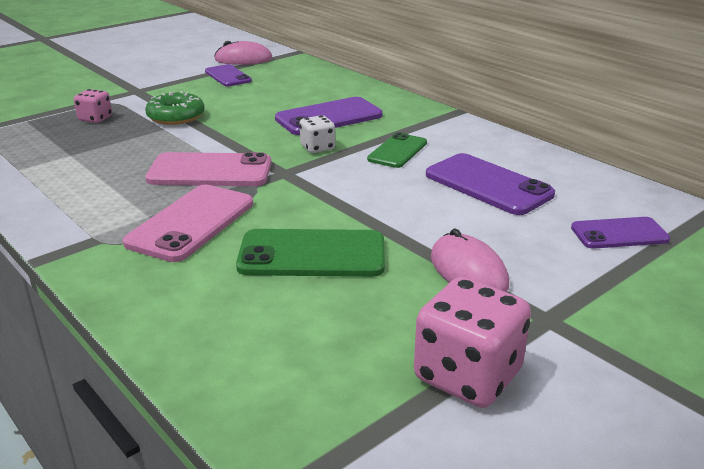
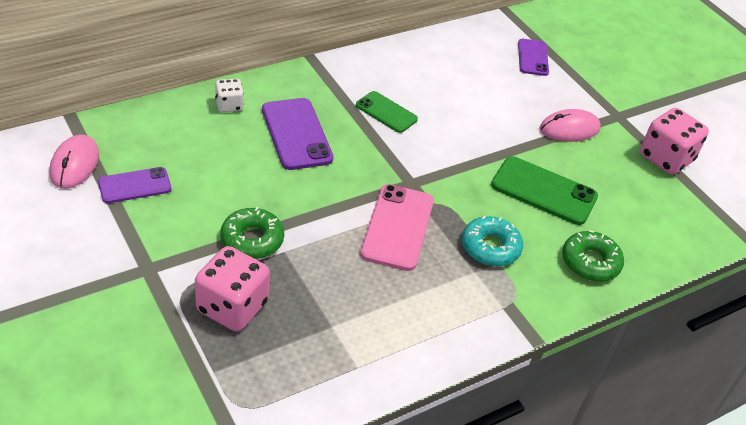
camera: 85 degrees left, 15 degrees up
pink dice [74,89,112,123] -> pink dice [195,246,270,332], size x1.82
pink phone [123,185,253,262] -> turquoise donut [462,216,523,266]
green phone [236,229,385,277] -> green phone turned 75 degrees counterclockwise [491,156,598,225]
white dice [300,115,335,153] -> white dice moved to [215,79,244,112]
purple phone [426,153,555,215] -> none
none -> green donut [562,230,624,282]

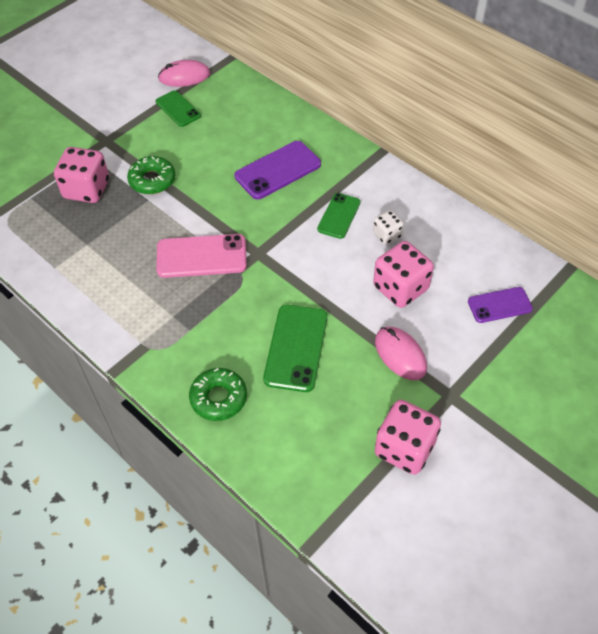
camera: 80 degrees right, 10 degrees up
purple phone [98,167,171,203] -> green phone [156,90,201,127]
white dice [215,79,244,112] -> white dice moved to [373,210,404,245]
turquoise donut [462,216,523,266] -> none
none -> pink dice [373,241,434,308]

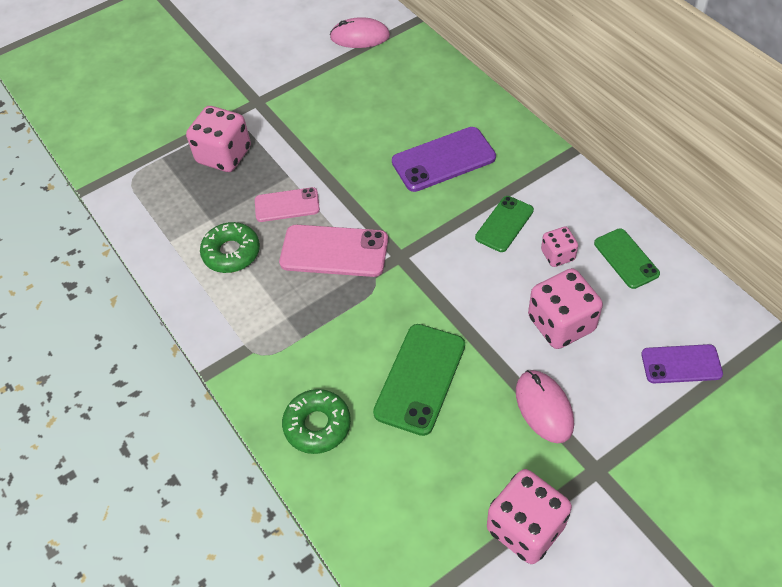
camera: 15 degrees right, 0 degrees up
green donut [127,156,175,194] -> green donut moved to [200,222,260,273]
green phone [156,90,201,127] -> green phone moved to [594,228,660,289]
white dice [373,210,404,245] -> pink dice [541,226,578,267]
none -> pink phone [255,187,320,222]

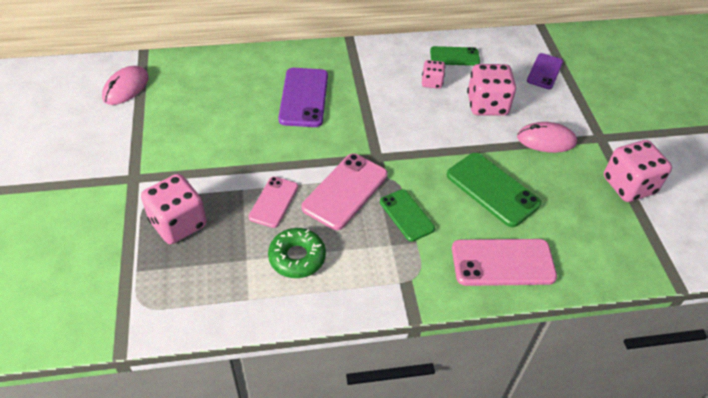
camera: 70 degrees left, 5 degrees down
green donut [282,389,351,454] -> pink phone [452,239,557,286]
green phone [475,196,534,252] -> green phone moved to [380,189,435,242]

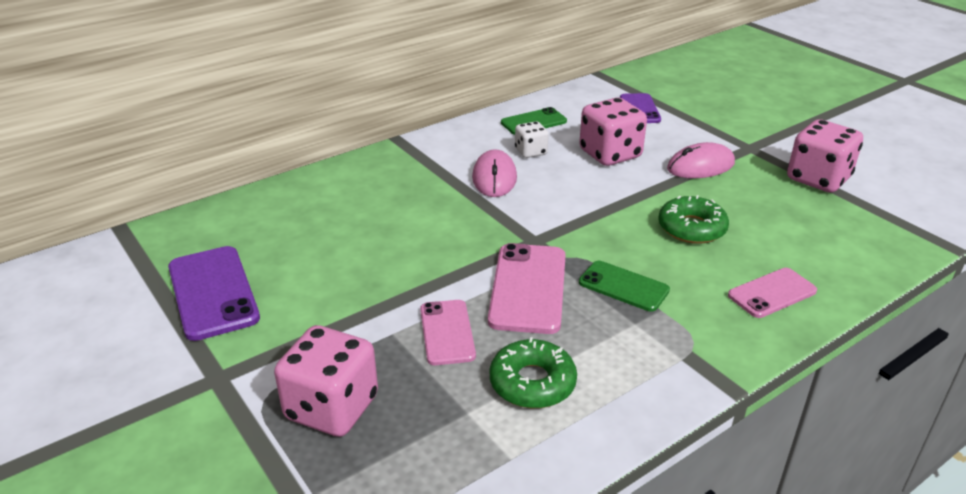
camera: 25 degrees left, 15 degrees down
pink mouse [102,66,149,105] -> pink mouse moved to [472,149,517,197]
purple phone [278,68,328,127] -> purple phone moved to [168,246,260,341]
pink dice [422,60,445,89] -> white dice [515,121,549,158]
green phone [447,153,541,227] -> green donut [658,195,729,244]
pink phone [452,239,557,286] -> pink phone [728,268,817,318], size x0.64

